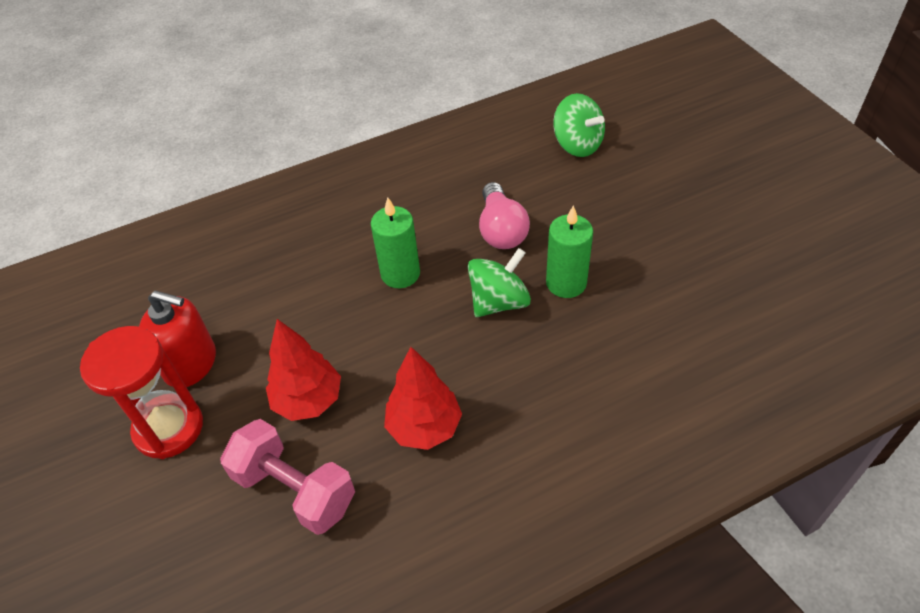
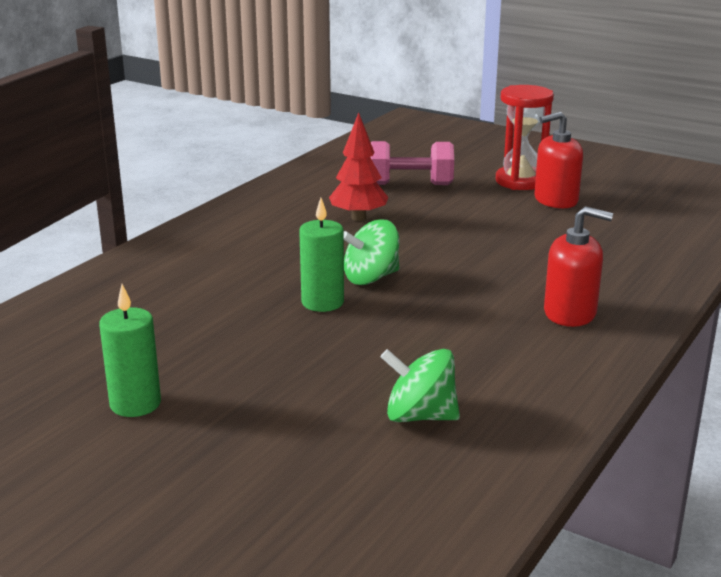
camera: 145 degrees right, 25 degrees down
red tree [266,319,341,421] -> none
green candle [371,197,420,288] -> green candle moved to [99,284,161,417]
green spinning top [468,248,531,317] -> green spinning top turned 45 degrees clockwise [343,219,399,285]
pink light bulb [479,182,530,249] -> none
none -> red soap dispenser [544,206,613,327]

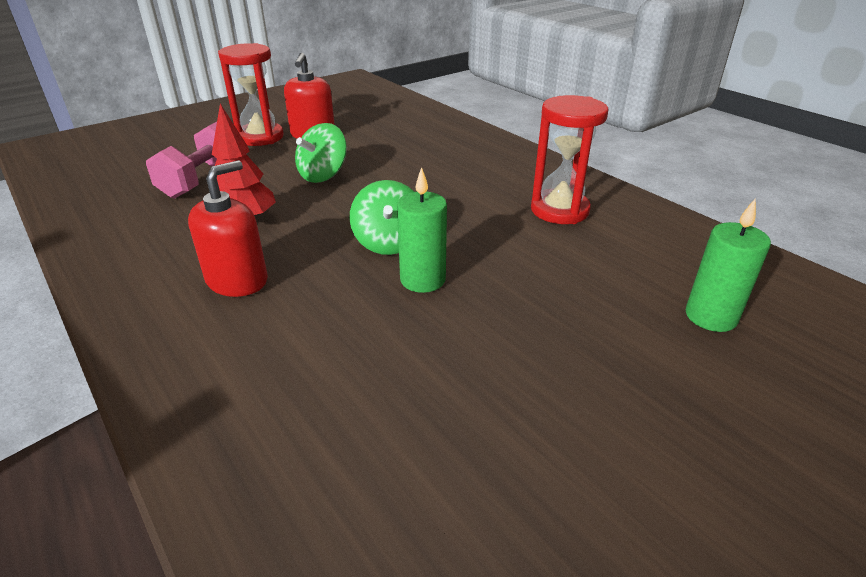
camera: 70 degrees left, 10 degrees up
green candle [99,284,161,417] -> green candle moved to [686,199,771,332]
green spinning top [381,349,460,422] -> green spinning top moved to [295,123,347,183]
red soap dispenser [544,206,613,327] -> red soap dispenser moved to [188,160,268,297]
none -> red hourglass [531,95,608,224]

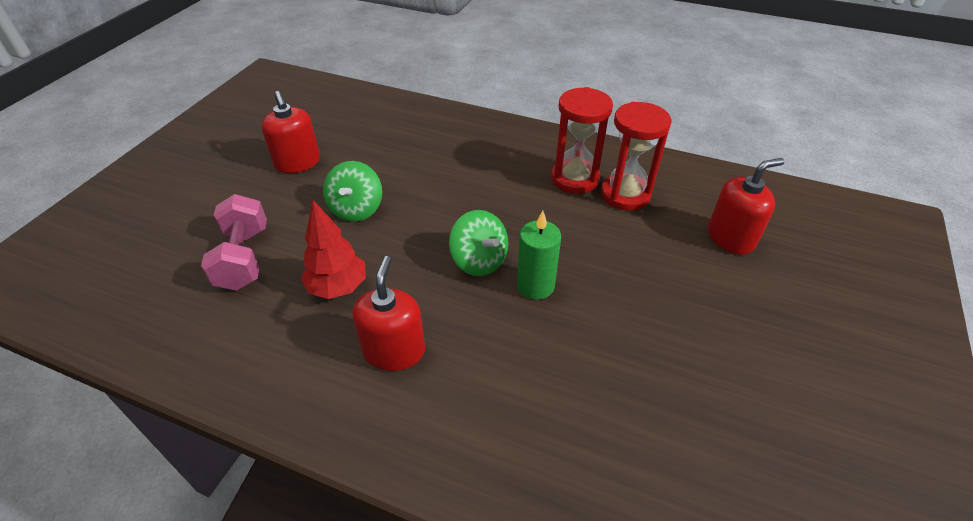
camera: 30 degrees left, 10 degrees up
red hourglass [218,43,284,146] -> red hourglass moved to [601,102,672,211]
green candle [686,199,771,332] -> red soap dispenser [708,158,784,254]

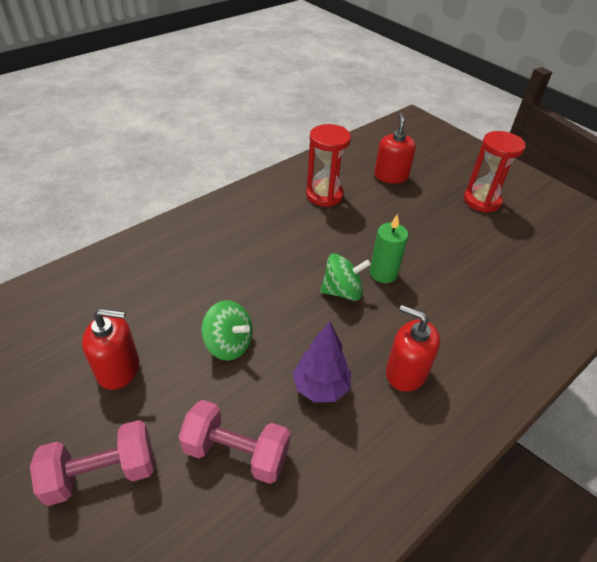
camera: 65 degrees left, 0 degrees up
red tree [301,200,366,299] -> purple tree [292,321,351,403]
red hourglass [551,87,613,194] -> red hourglass moved to [464,131,526,213]
none -> pink dumbbell [30,420,154,506]

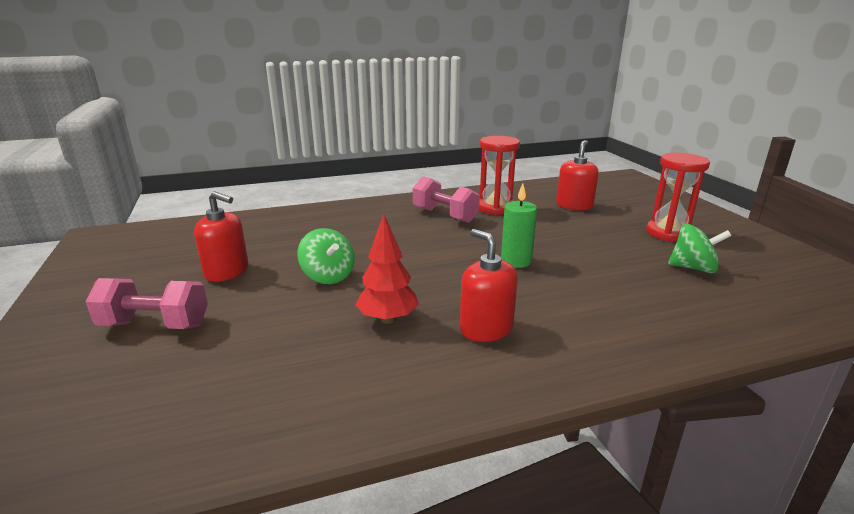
camera: 25 degrees right, 20 degrees down
pink dumbbell [178,400,290,484] -> pink dumbbell moved to [413,176,480,223]
purple tree [292,321,351,403] -> red tree [355,214,419,324]
green spinning top [320,254,371,301] -> green spinning top moved to [668,224,732,273]

